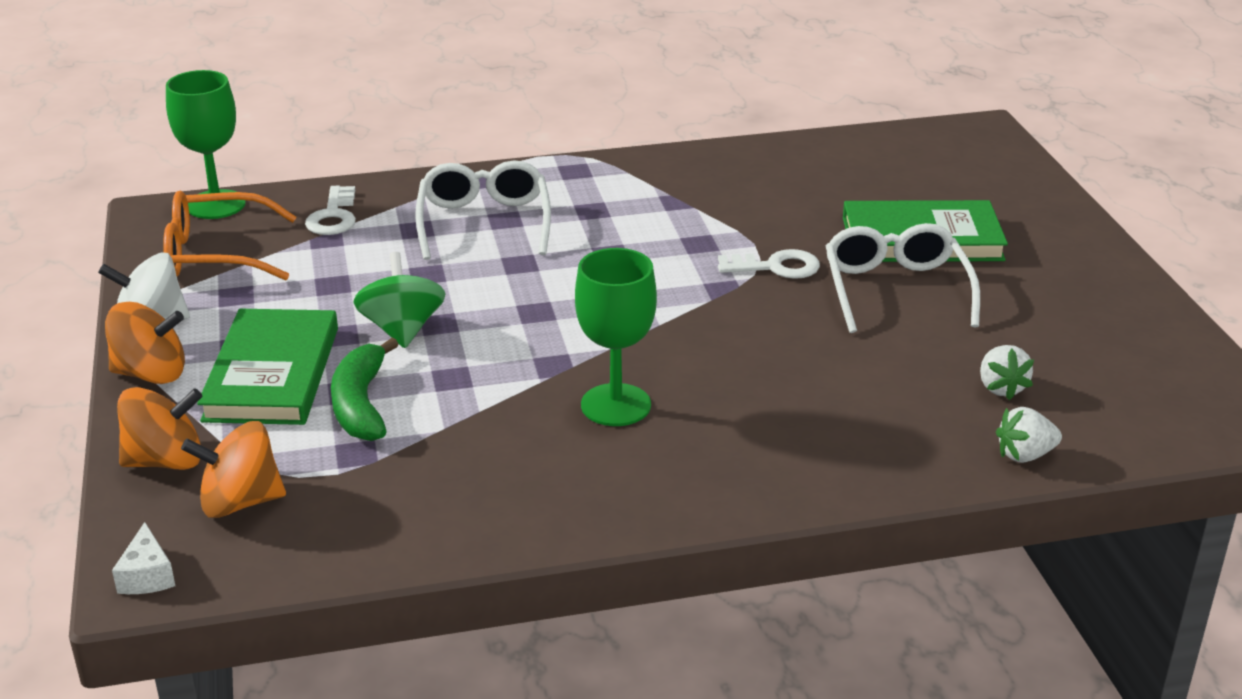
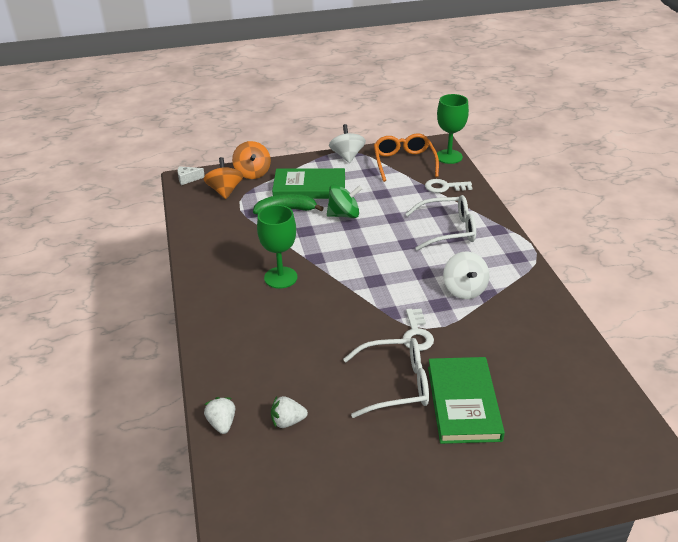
camera: 90 degrees right, 5 degrees up
orange spinning top [105,302,185,384] -> none
none -> white spinning top [443,252,489,299]

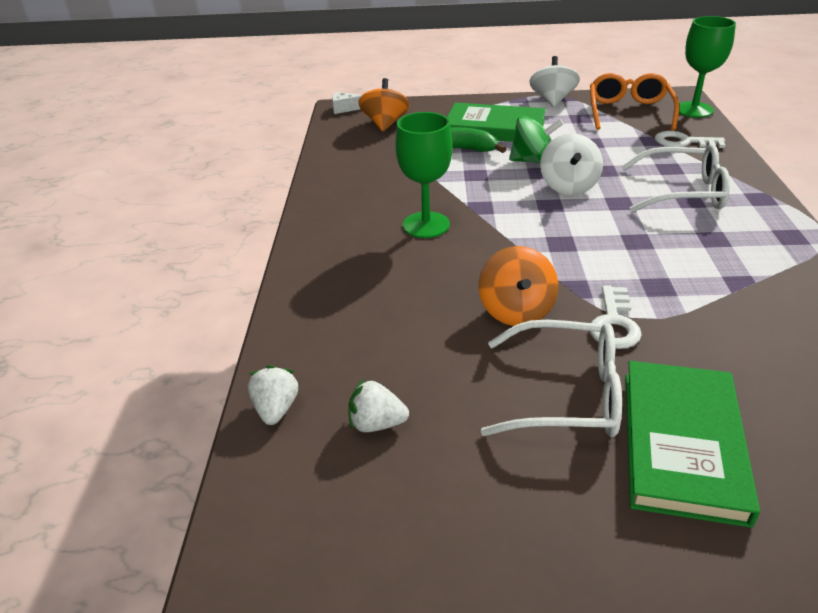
camera: 15 degrees right, 0 degrees up
orange spinning top [232,141,271,179] -> orange spinning top moved to [478,246,558,326]
white spinning top [443,252,489,299] -> white spinning top moved to [540,133,603,195]

